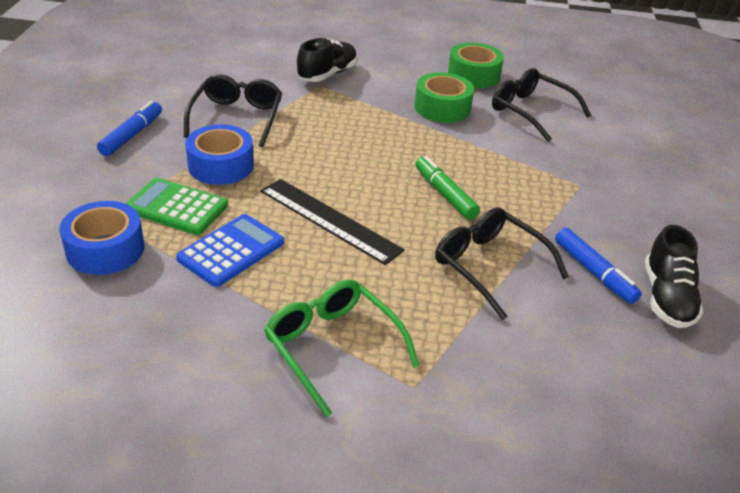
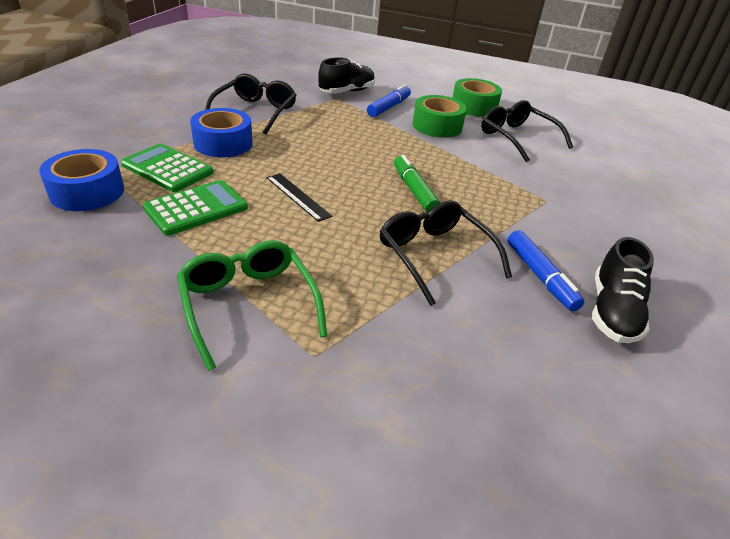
camera: 10 degrees right, 0 degrees up
blue marker [97,101,162,156] -> blue marker moved to [367,85,411,117]
blue calculator [176,214,284,287] -> green calculator [143,180,248,236]
black ruler [261,179,405,265] -> black ruler [267,173,332,222], size x0.60

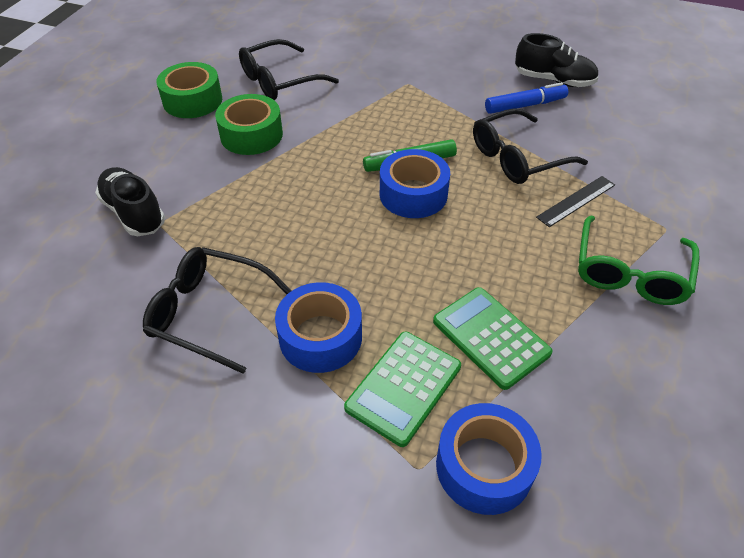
camera: 85 degrees left, 10 degrees up
green glasses [177,240,327,371] -> green glasses turned 45 degrees counterclockwise [578,216,699,305]
black ruler [267,173,332,222] -> black ruler moved to [536,176,615,227]
blue marker [367,85,411,117] -> none
none -> blue tape [380,149,450,218]

